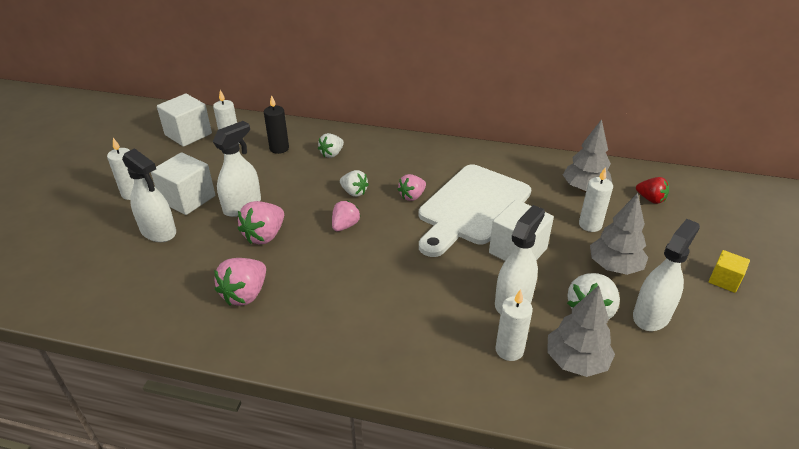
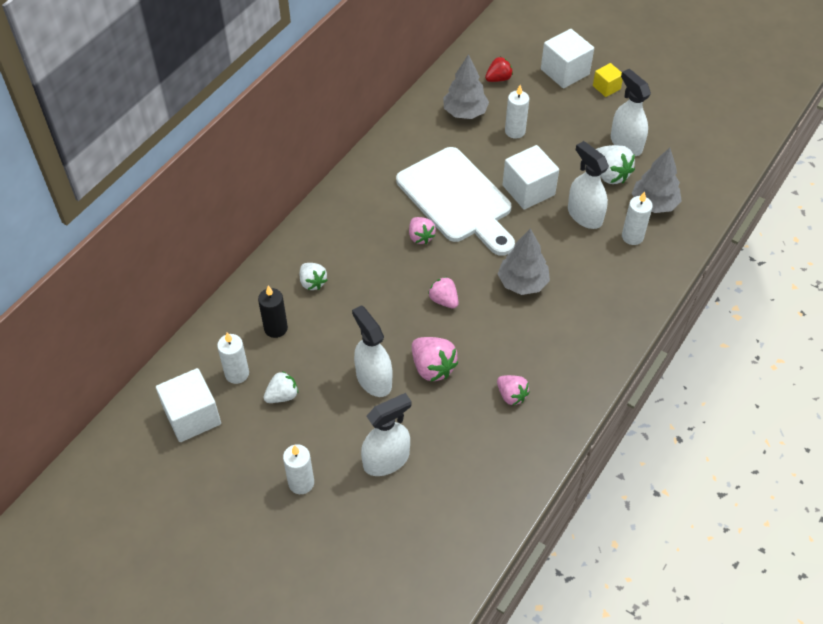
camera: 70 degrees left, 15 degrees up
white cube [151,152,215,215] -> white cube moved to [541,29,594,88]
pink strawberry [214,258,266,306] -> pink strawberry [497,375,530,406], size x0.66
white strawberry [340,170,369,197] -> white strawberry moved to [263,371,298,403]
grey tree [590,193,648,275] -> grey tree moved to [498,228,550,295]

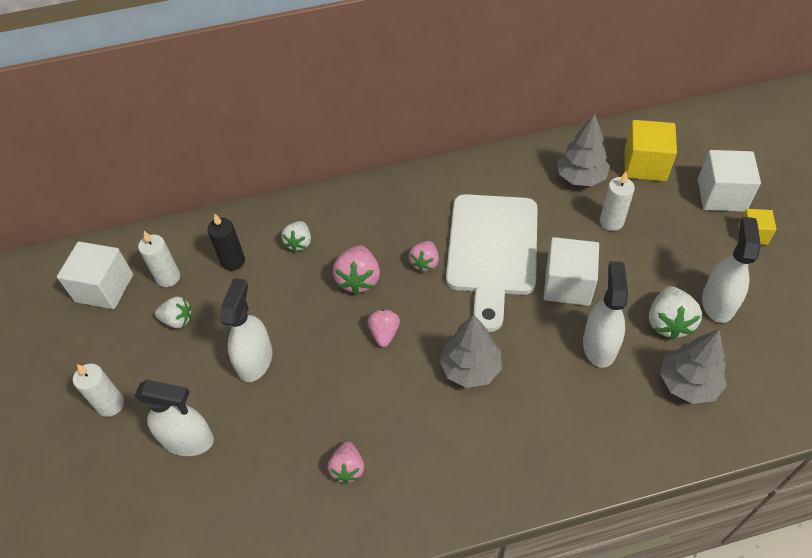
camera: 45 degrees right, 0 degrees up
pink strawberry [412,337,458,382] -> pink strawberry moved to [333,245,380,295]
red strawberry [485,57,513,82] -> yellow cube [625,120,677,181]
white candle [622,191,653,245] -> none

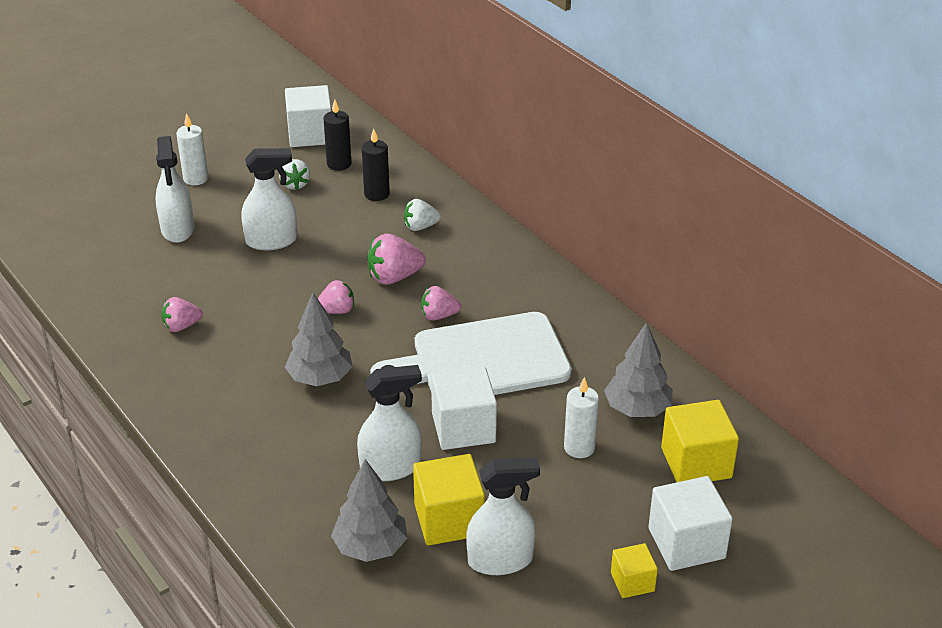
camera: 65 degrees right, 15 degrees down
white candle [138,231,180,287] -> black candle [323,100,352,171]
white strawberry [649,286,702,340] -> yellow cube [413,454,485,545]

